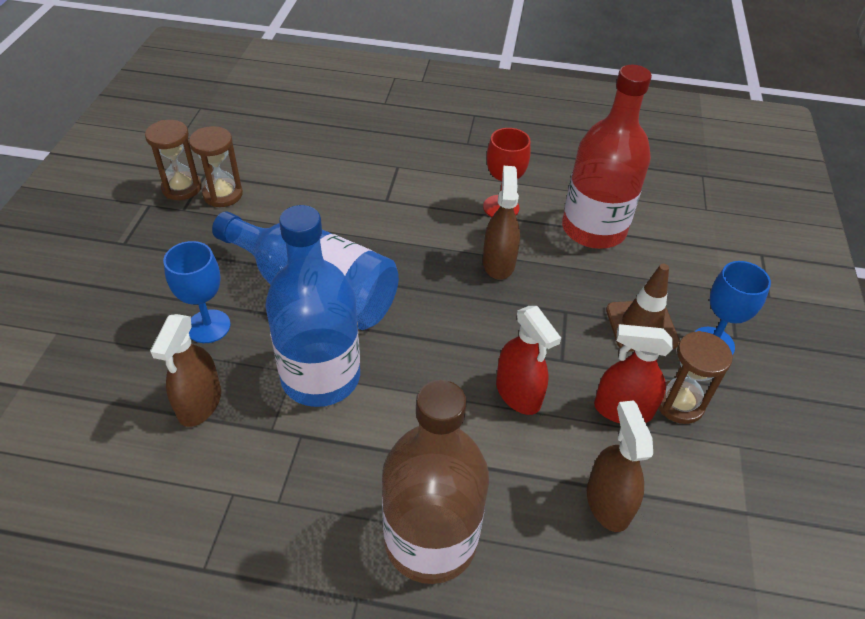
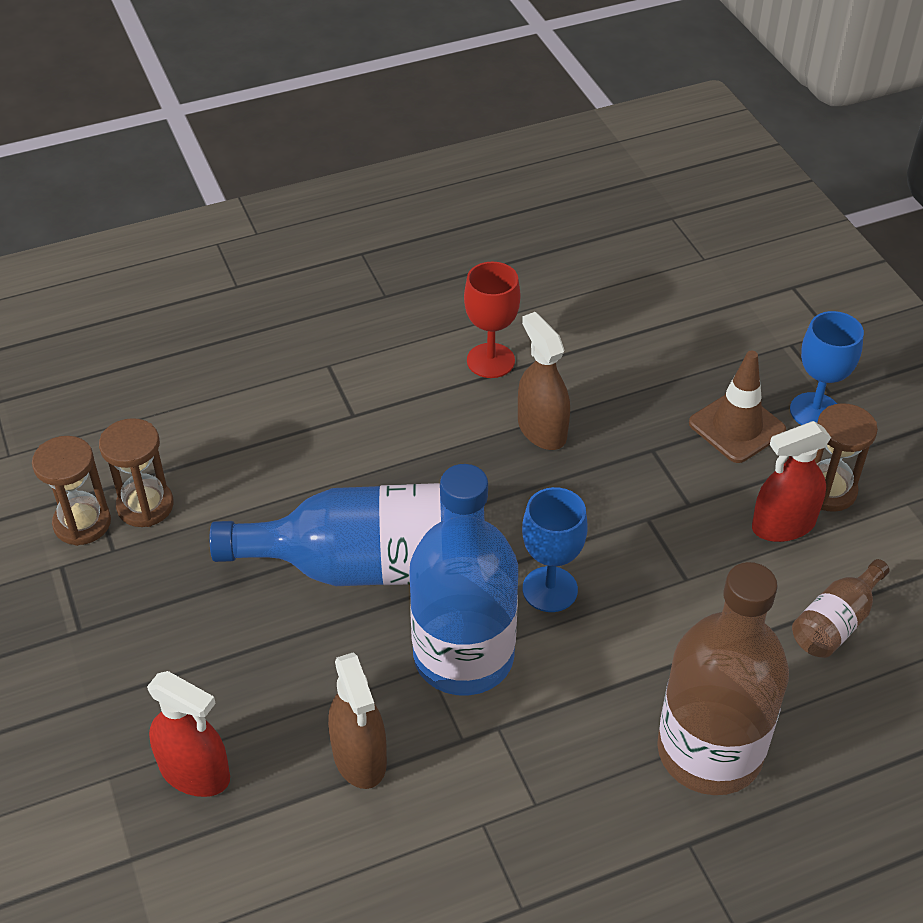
camera: 30 degrees left, 0 degrees up
blue goblet [163,241,231,343] -> blue goblet moved to [522,487,588,612]
red spray bottle [496,306,561,415] -> red spray bottle moved to [147,671,230,797]
red bottle [562,65,652,249] -> none
brown spray bottle [587,400,653,532] -> brown bottle [792,559,889,658]

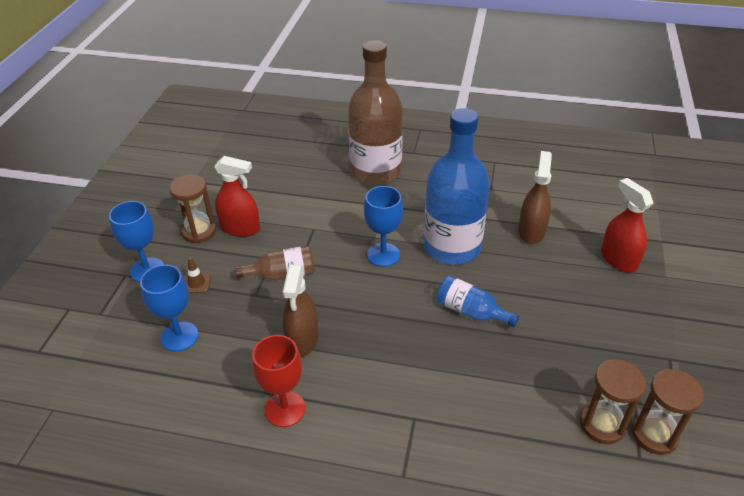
camera: 145 degrees left, 5 degrees down
blue bottle [210,483,444,586] -> blue bottle [436,276,519,327], size x0.48
brown traffic cone [689,351,786,463] -> brown traffic cone [185,257,211,293], size x0.51
brown bottle [792,559,889,658] -> brown bottle moved to [235,246,315,280]
none -> blue goblet [140,265,198,352]

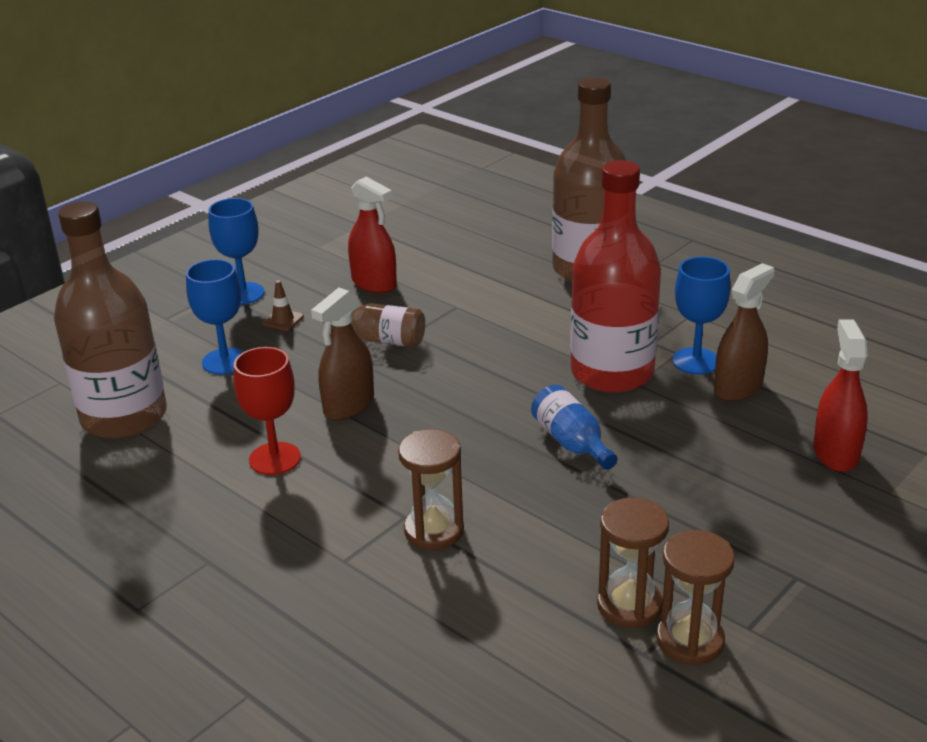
camera: 30 degrees right, 10 degrees down
brown hourglass [169,174,216,243] -> brown hourglass moved to [398,429,464,550]
blue goblet [364,186,403,267] -> blue goblet moved to [673,257,731,374]
blue bottle [424,108,490,264] -> red bottle [570,160,661,393]
none -> brown bottle [54,201,167,439]

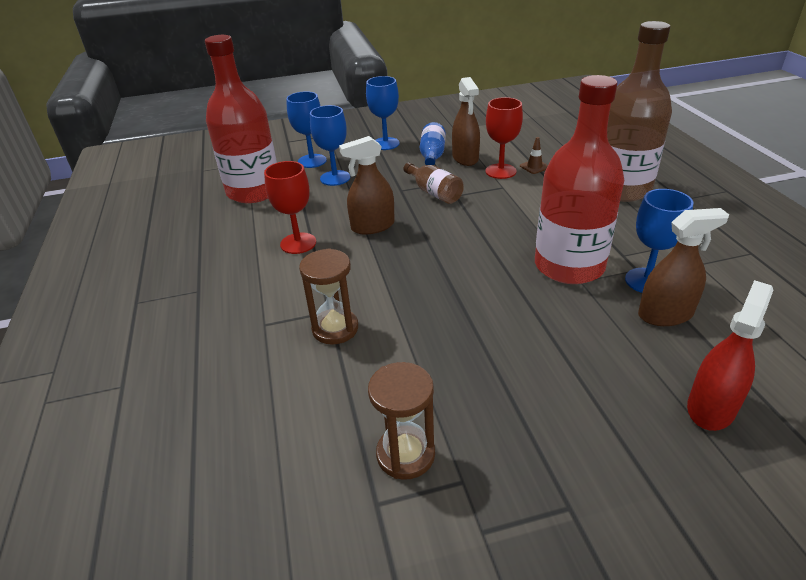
camera: 35 degrees right, 5 degrees up
brown bottle [54,201,167,439] -> red bottle [205,35,277,203]
brown traffic cone [262,280,304,331] -> brown traffic cone moved to [520,137,548,174]
red spray bottle [348,177,397,293] -> brown spray bottle [452,77,480,166]
blue bottle [531,385,618,470] -> blue bottle moved to [420,122,446,165]
brown hourglass [656,530,735,666] -> none
none -> blue goblet [286,91,327,168]
none -> red goblet [485,97,523,179]

